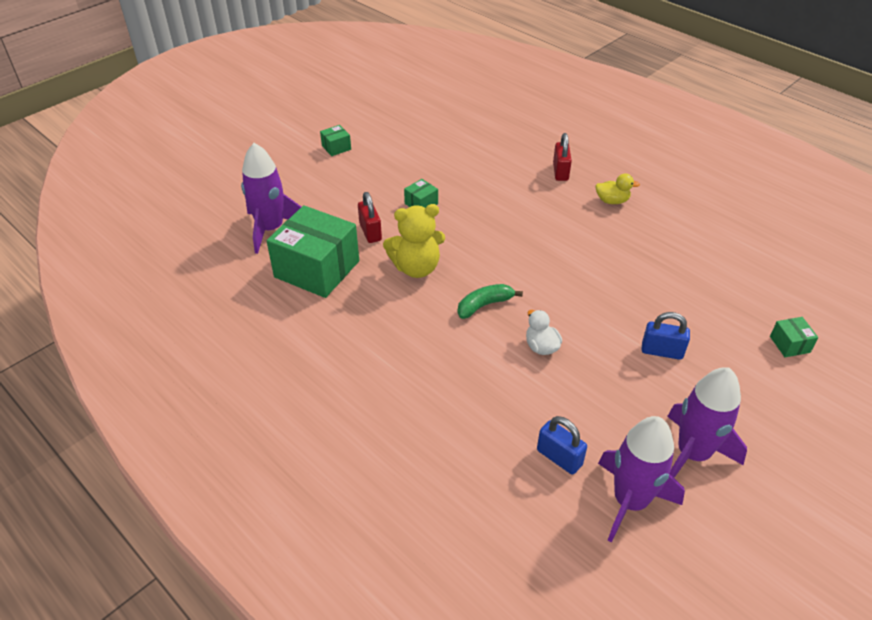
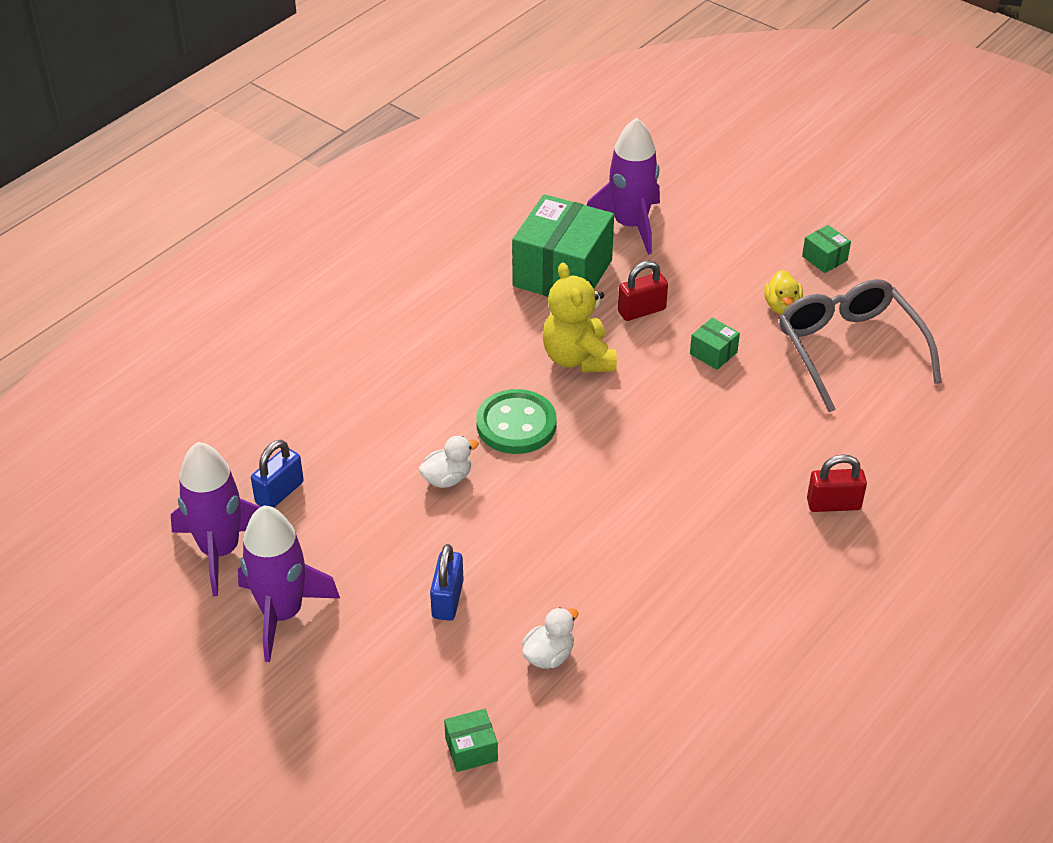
camera: 85 degrees right, 0 degrees up
green banana [457,284,523,319] -> green button [476,389,557,454]
yellow duck [595,173,640,204] -> yellow duck moved to [764,270,803,315]
none -> white duck [522,607,578,669]
none -> grey glasses [779,279,942,412]

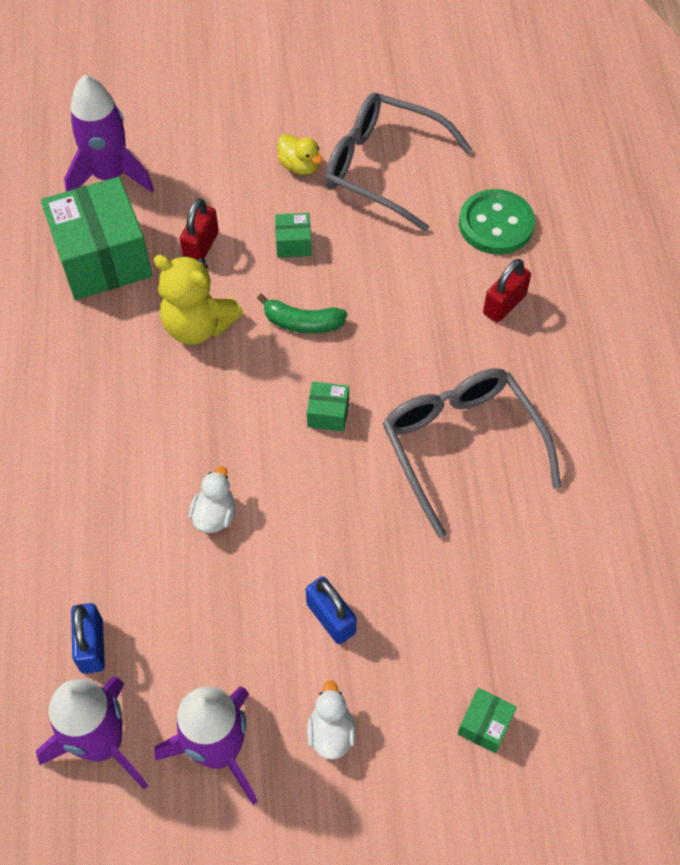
camera: 45 degrees left, 15 degrees up
green button [476,389,557,454] -> green button moved to [459,189,535,254]
white duck [522,607,578,669] -> white duck moved to [307,680,356,760]
green box [802,225,851,273] -> green box moved to [307,382,349,432]
none -> green banana [257,294,347,334]
none -> grey glasses [383,368,561,538]

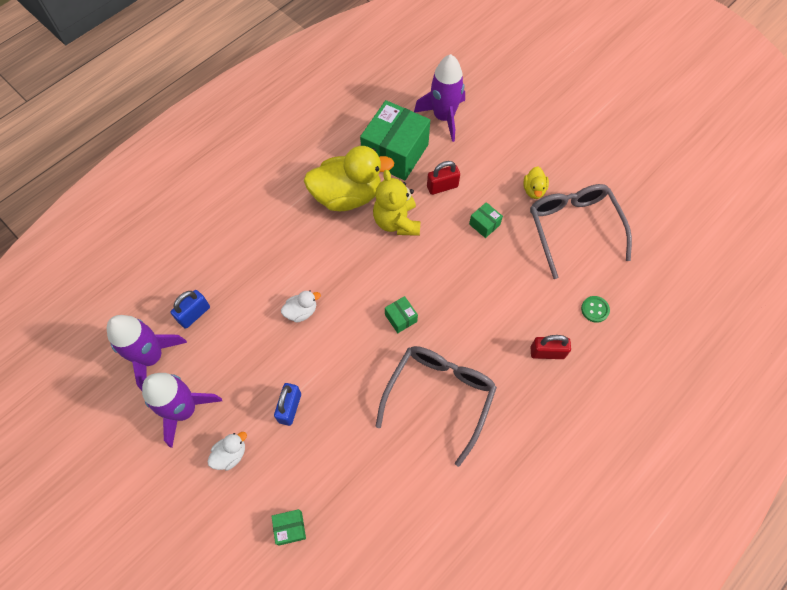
camera: 50 degrees right, 5 degrees up
green banana [257,294,347,334] -> none
green button [459,189,535,254] -> green button [581,296,610,323], size x0.52
none -> yellow duck [304,146,394,211]

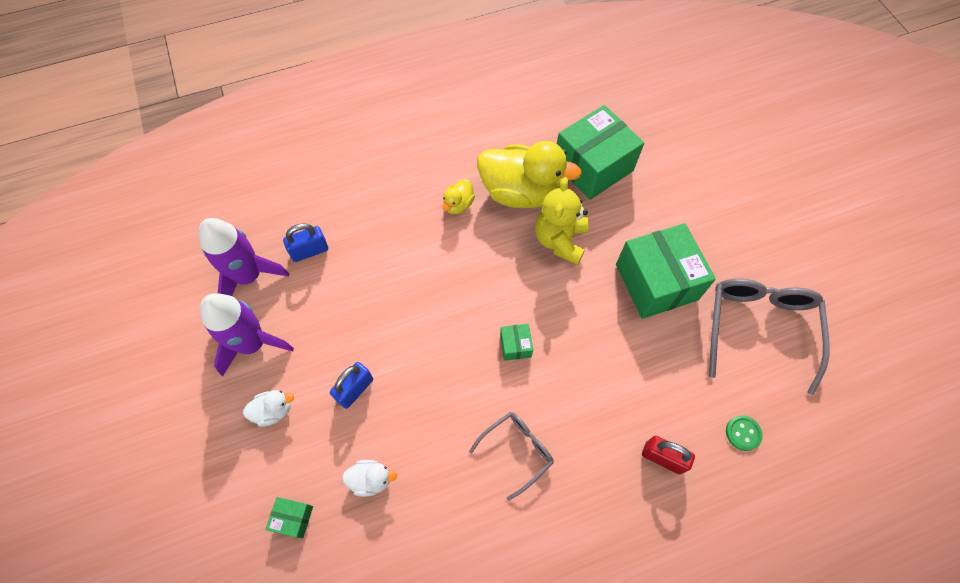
camera: 25 degrees right, 0 degrees up
white duck [281,290,321,323] -> white duck moved to [342,460,397,497]
grey glasses [376,346,497,467] -> grey glasses [469,412,554,501], size x0.57
purple rocket [414,54,465,142] -> none
red padlock [427,161,460,195] -> none
green box [469,202,503,238] -> green box [616,223,716,319], size x2.36
yellow duck [523,166,549,199] -> yellow duck moved to [442,179,475,214]

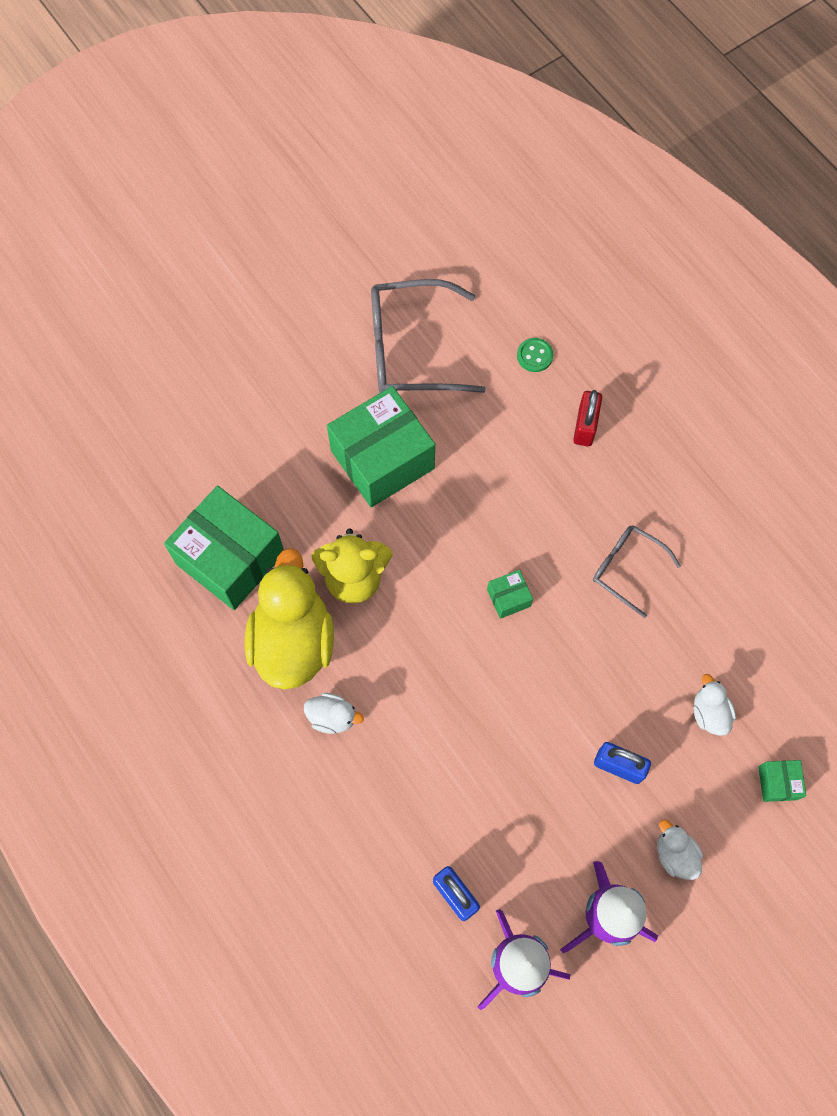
camera: 105 degrees left, 5 degrees up
yellow duck [442,179,475,214] -> white duck [304,693,364,734]

